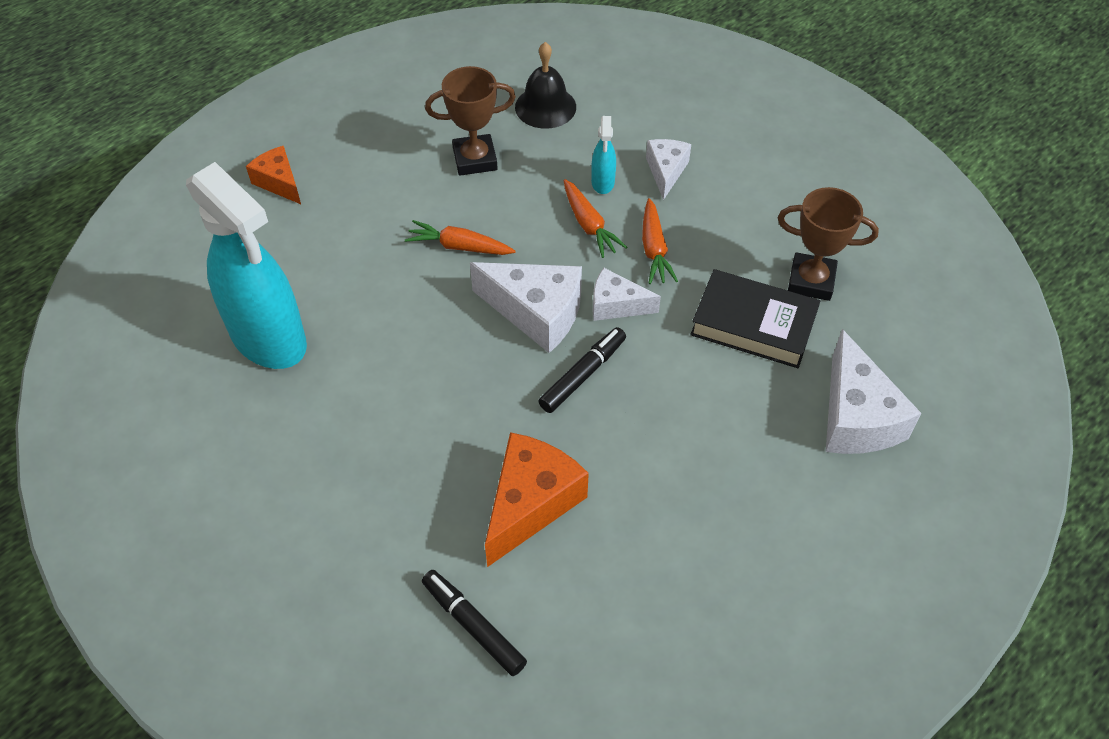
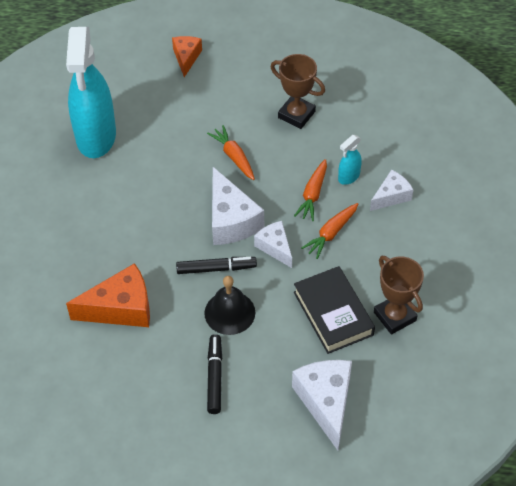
camera: 45 degrees right, 0 degrees up
black marker [422,570,527,676] -> black marker moved to [207,334,222,414]
black bell [515,42,576,129] -> black bell moved to [204,276,255,335]
white cheese [826,329,922,454] -> white cheese turned 135 degrees clockwise [292,360,352,450]

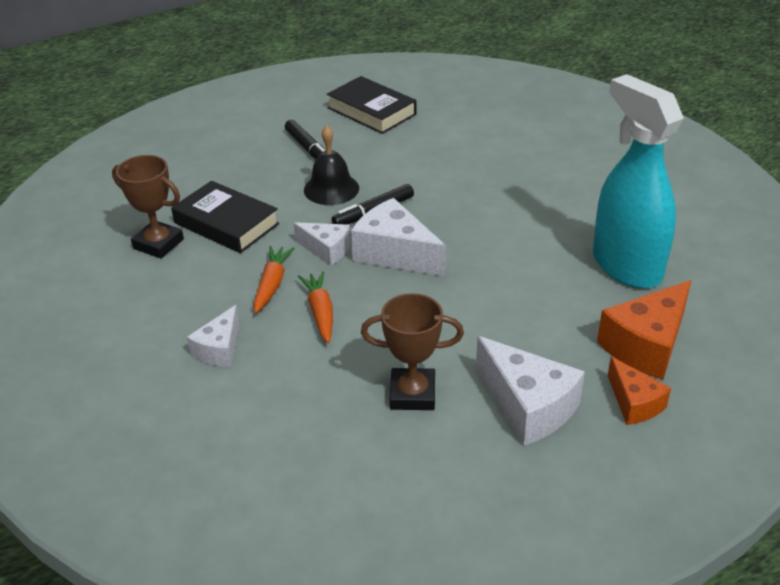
camera: 150 degrees right, 15 degrees down
orange cheese [66,263,150,327] -> orange cheese moved to [597,280,691,380]
orange carrot [207,125,255,180] -> none
white cheese [292,360,352,450] -> white cheese moved to [476,336,585,446]
turquoise spray bottle [338,135,362,185] -> none
none -> black book [327,76,417,134]

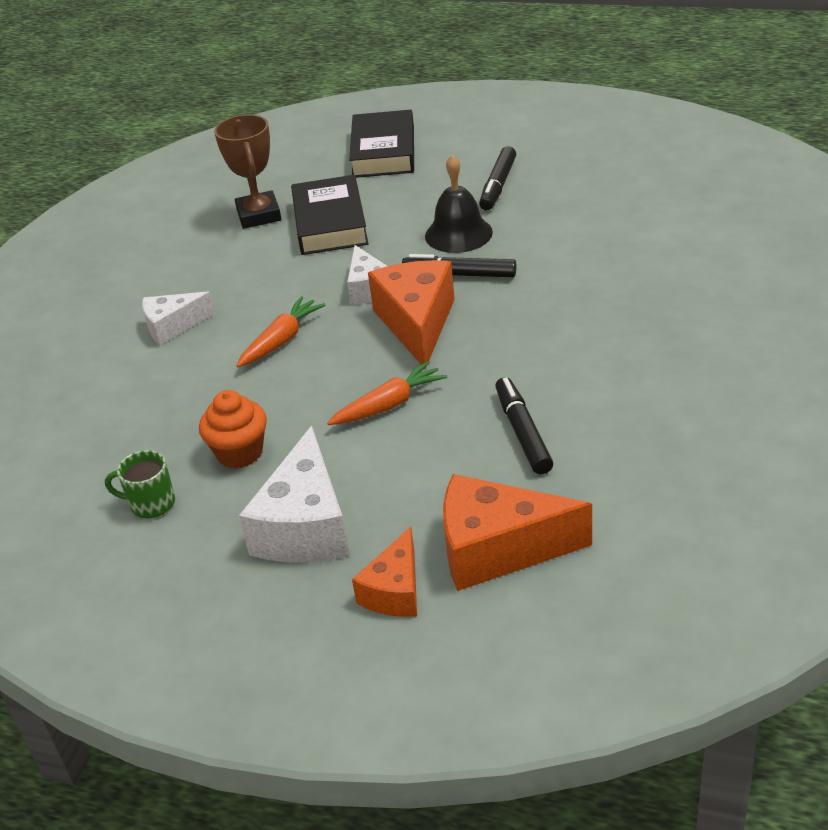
camera: 50 degrees right, 0 degrees up
orange carrot [253,246,295,313] -> orange carrot moved to [327,361,447,425]
black book [327,76,417,134] -> black book moved to [349,110,414,178]
white cheese [351,198,446,277] -> orange cheese [368,260,455,369]
brown trophy [361,293,464,410] -> orange cupcake [199,390,267,468]
turquoise spray bottle [593,74,684,289] -> none
none -> green mug [105,450,175,518]
none -> black marker [495,377,553,474]

